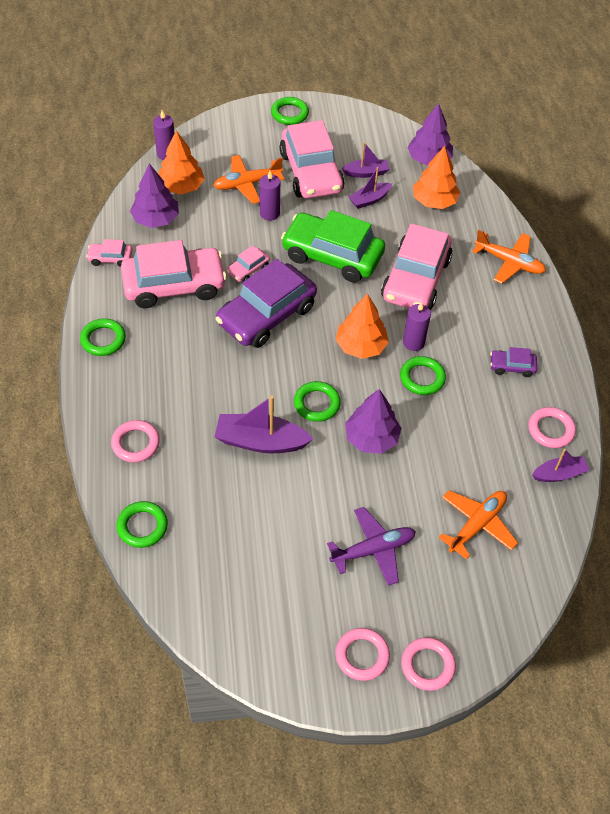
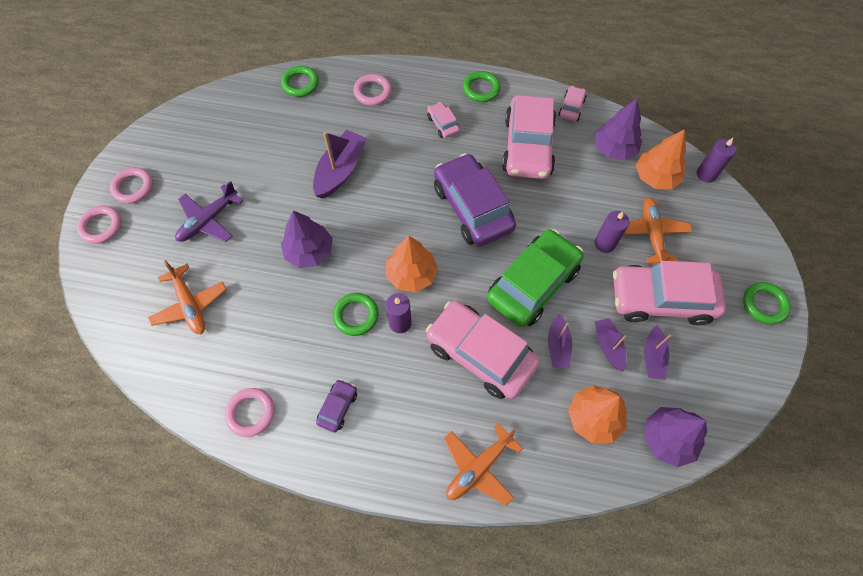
camera: 110 degrees right, 10 degrees up
pink car [227,245,270,282] -> pink car moved to [427,102,460,138]
green ring [294,381,341,422] -> none
purple plane [327,507,416,586] -> purple plane turned 45 degrees clockwise [175,181,243,242]
purple boat [532,449,589,482] -> purple boat moved to [548,315,572,368]

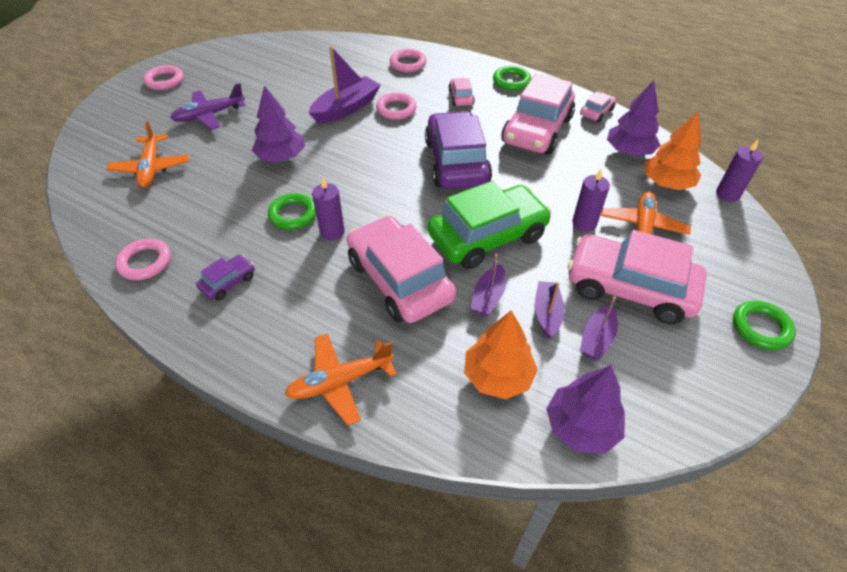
camera: 20 degrees right, 15 degrees down
pink ring [77,206,122,244] -> pink ring moved to [376,93,417,120]
green ring [281,66,319,97] -> none
orange tree [386,236,438,293] -> none

